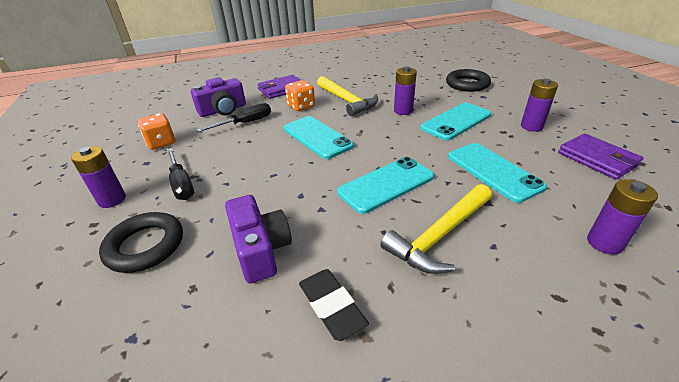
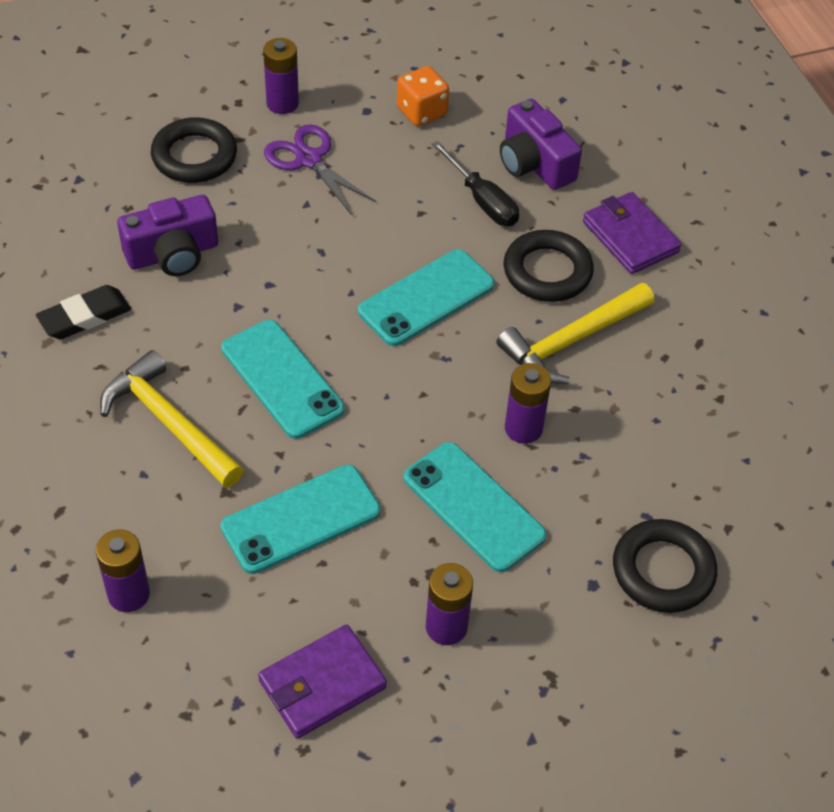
camera: 85 degrees right, 15 degrees up
black screwdriver [167,148,194,200] -> purple scissors [264,124,376,214]
orange dice [285,80,315,111] -> black ring [504,230,594,302]

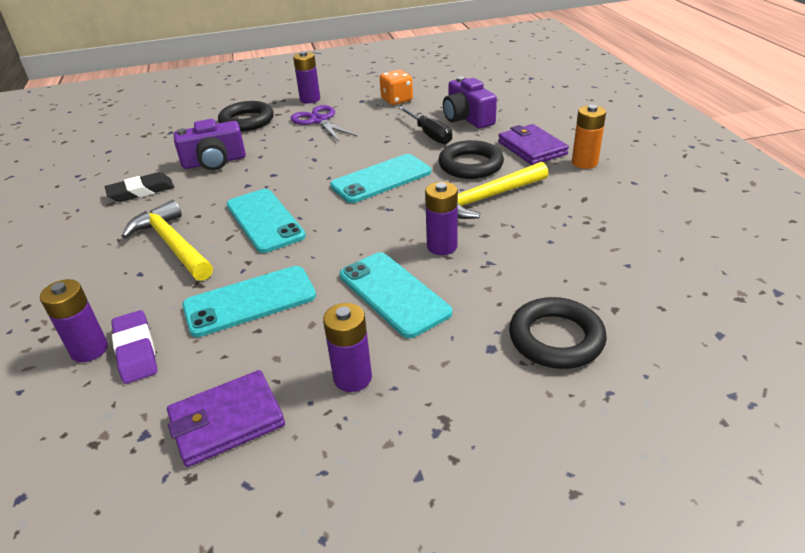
camera: 10 degrees right, 15 degrees down
none -> purple eraser [111,310,157,384]
none -> orange battery [572,105,606,169]

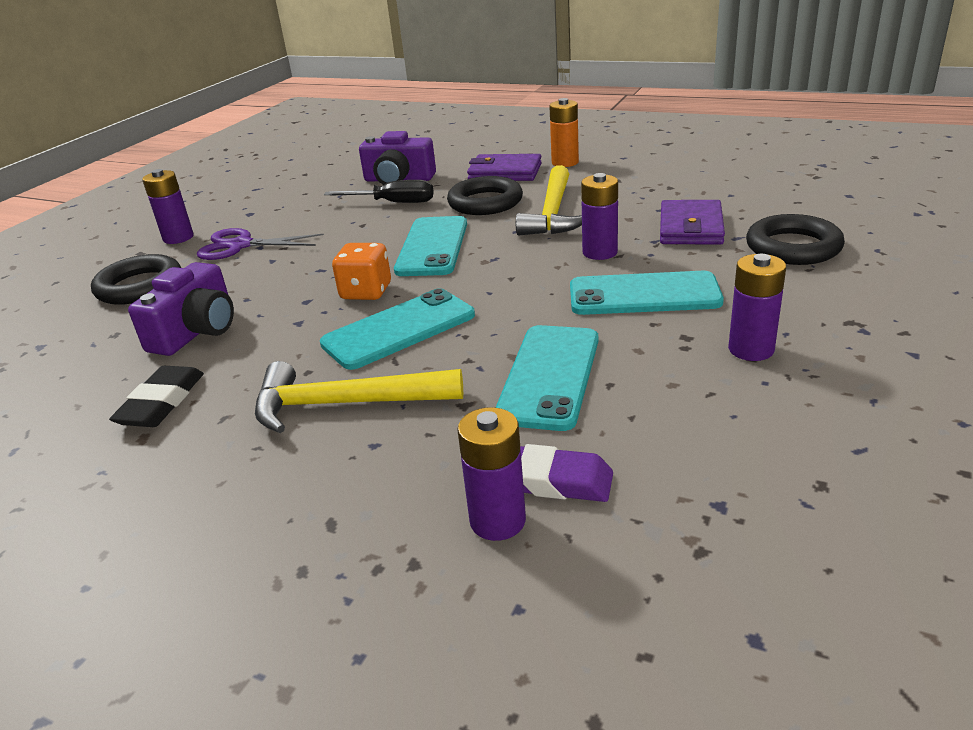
camera: 50 degrees left, 5 degrees down
purple wallet [167,370,285,467] -> purple wallet moved to [660,200,725,245]
turquoise phone [226,189,306,253] -> turquoise phone turned 45 degrees counterclockwise [320,288,475,370]
orange dice [380,70,413,105] -> orange dice moved to [332,243,391,300]

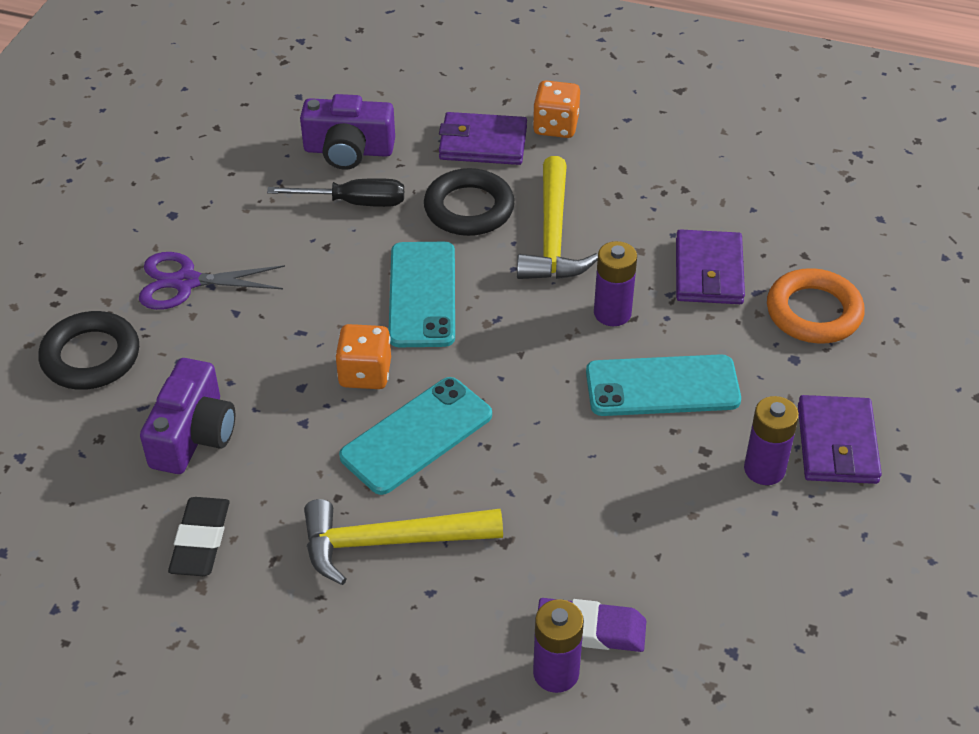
camera: 10 degrees left, 15 degrees up
purple battery [142,169,194,244] -> none
turquoise phone [495,325,598,431] -> none
orange battery [549,98,579,167] -> orange dice [533,80,580,138]
black ring [746,214,845,265] -> orange ring [767,268,865,344]
none -> purple wallet [798,395,882,484]

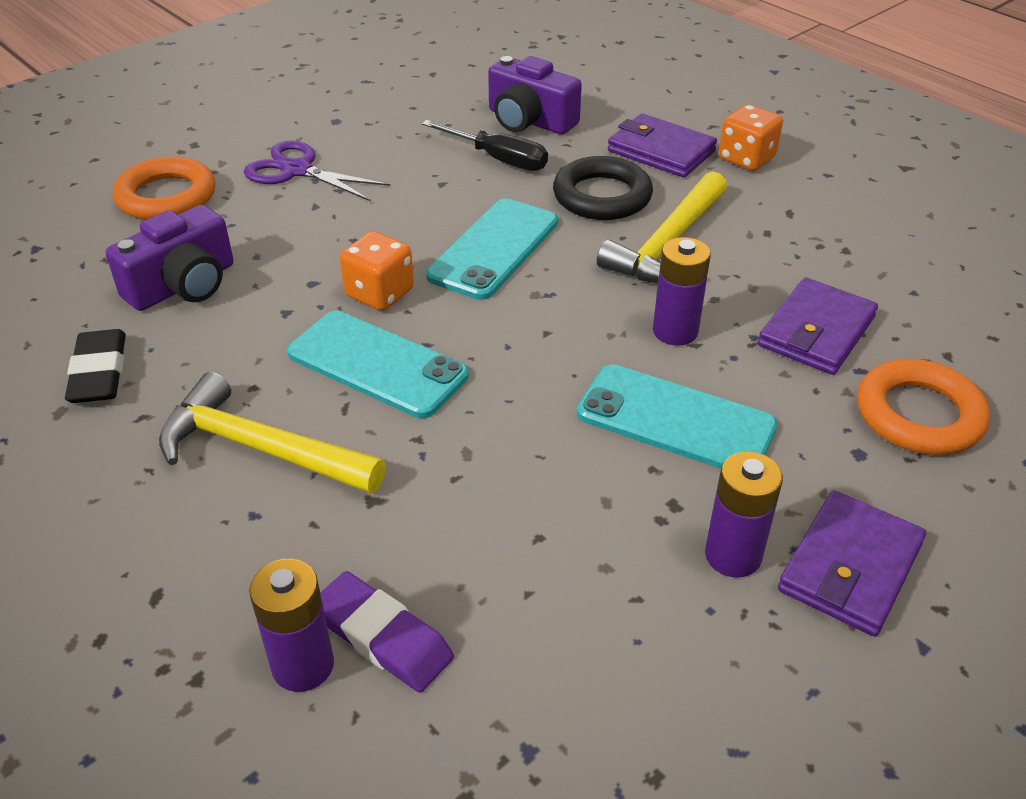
camera: 30 degrees right, 5 degrees down
black ring [38,311,139,390] -> orange ring [113,156,215,220]
black eraser [168,497,229,576] -> black eraser turned 45 degrees counterclockwise [65,329,126,403]
turquoise phone [339,377,492,495] -> turquoise phone turned 45 degrees clockwise [287,311,469,418]

